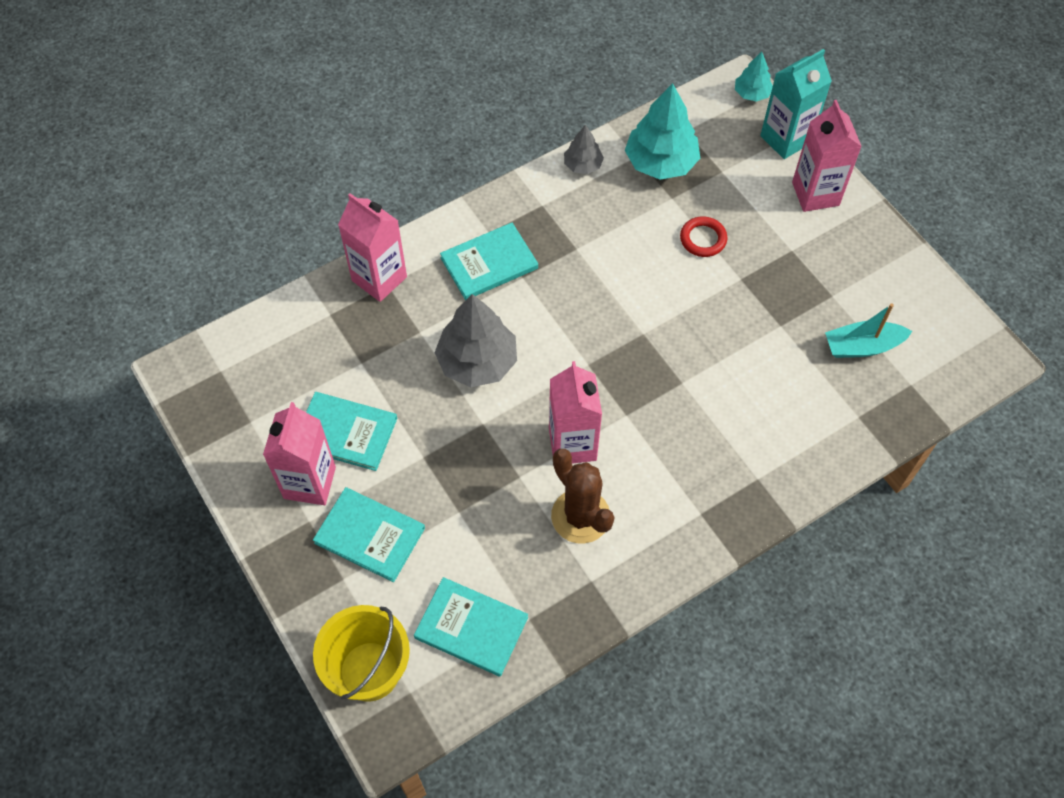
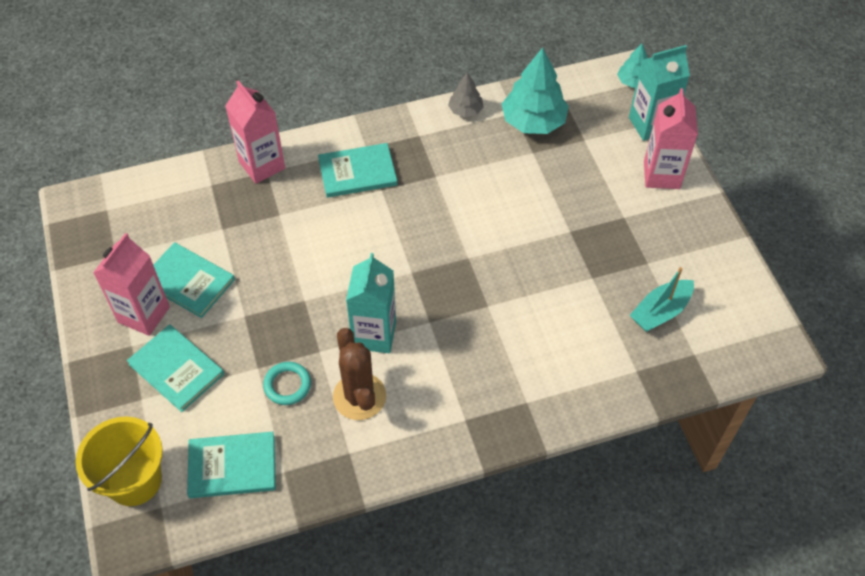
camera: 15 degrees right, 5 degrees down
turquoise book [414,577,528,677] -> turquoise book turned 45 degrees counterclockwise [187,432,276,498]
grey tree [434,294,517,387] -> none
pink carton [549,361,602,464] -> turquoise carton [346,253,396,353]
red ring [680,216,727,257] -> none
turquoise boat [825,304,912,358] -> turquoise boat turned 45 degrees counterclockwise [630,267,694,332]
none -> turquoise ring [263,362,311,405]

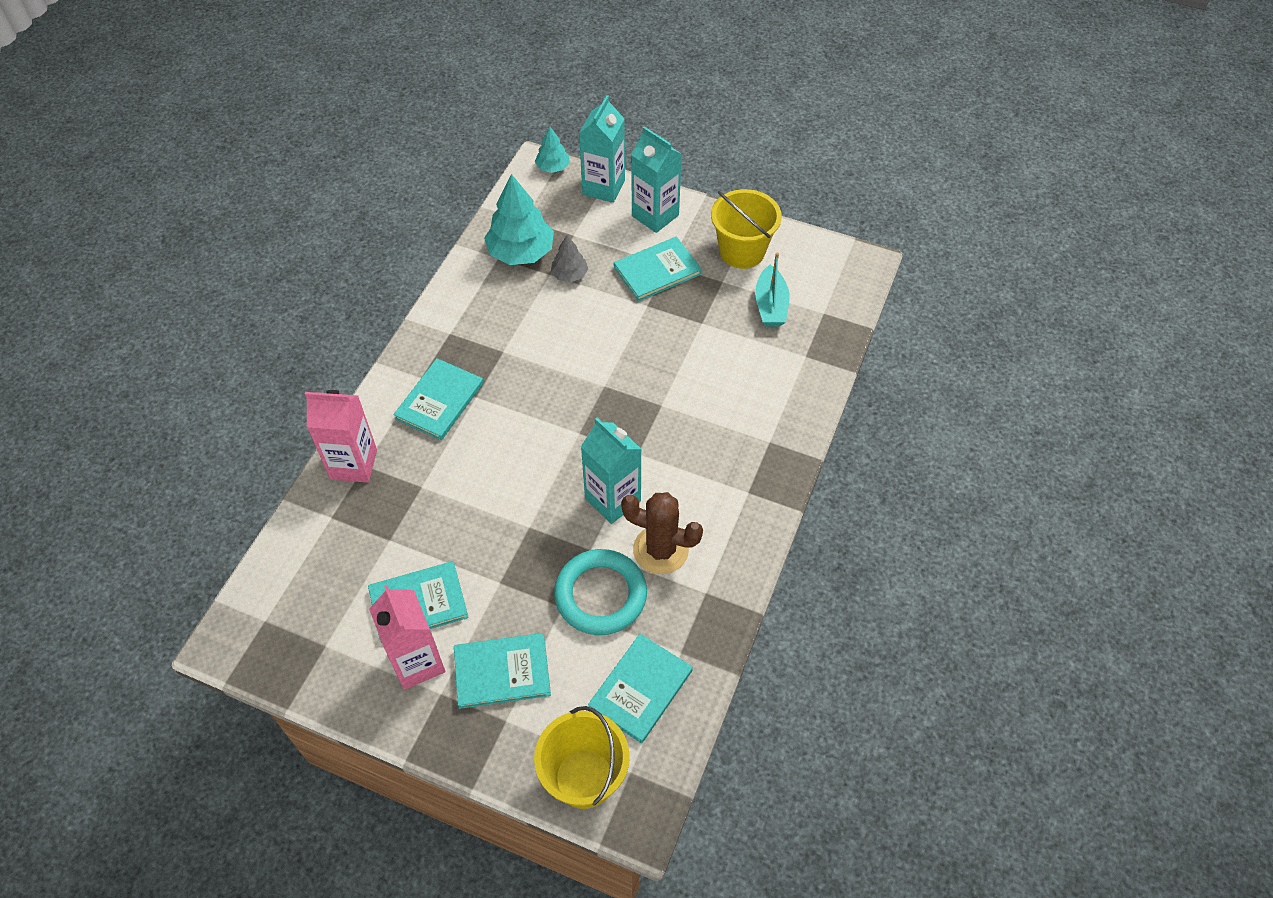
camera: 50 degrees left, 0 degrees up
turquoise ring [263,362,311,405] -> turquoise ring [554,549,647,635], size x1.80
grey tree [448,72,484,117] -> grey tree moved to [551,235,588,282]
pink carton [644,88,698,189] -> turquoise carton [631,126,682,233]
none -> turquoise book [614,236,702,301]
none -> yellow bucket [711,189,782,269]

